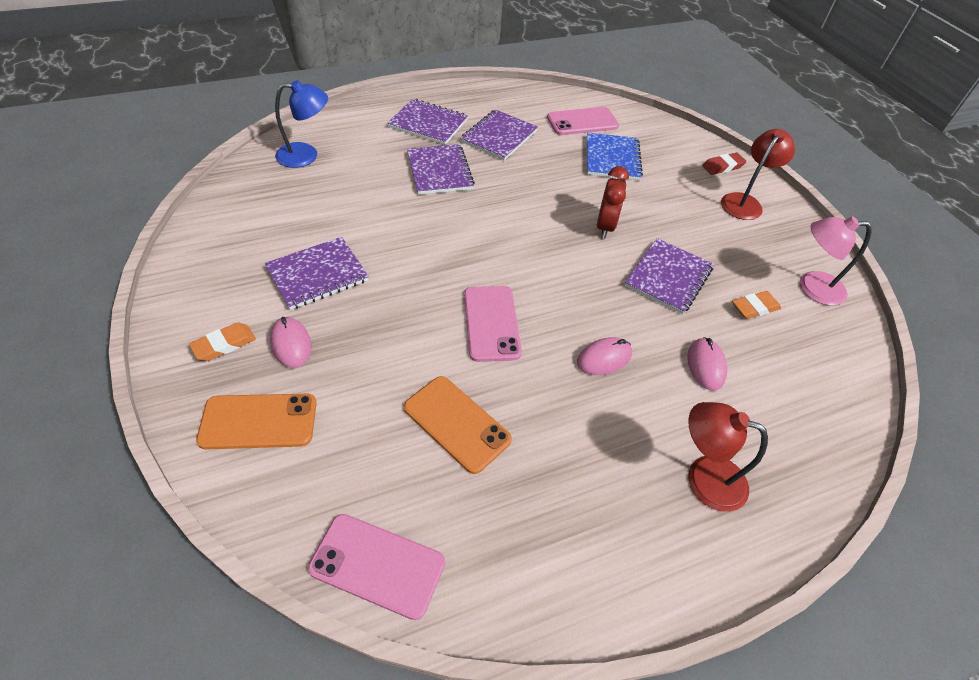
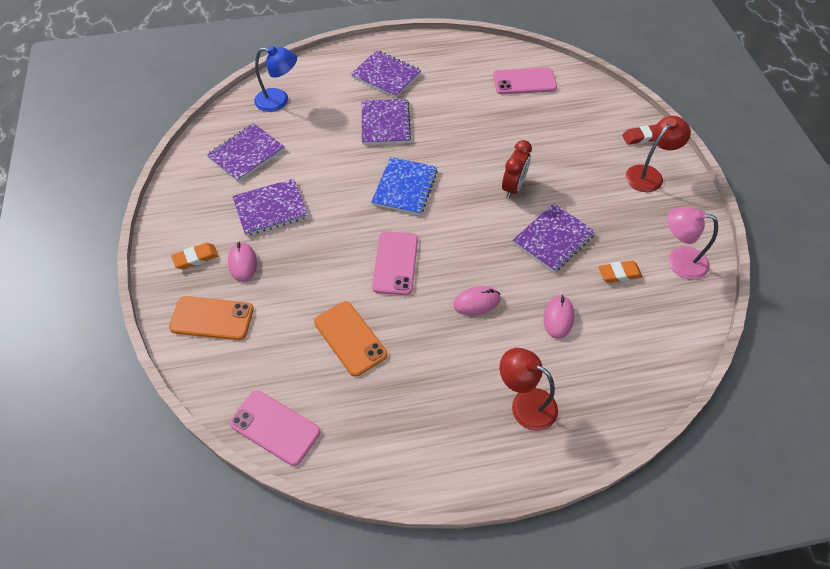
camera: 15 degrees right, 5 degrees up
purple notebook [461,109,538,160] -> purple notebook moved to [206,123,285,182]
blue notebook [587,132,643,180] -> blue notebook moved to [371,157,438,215]

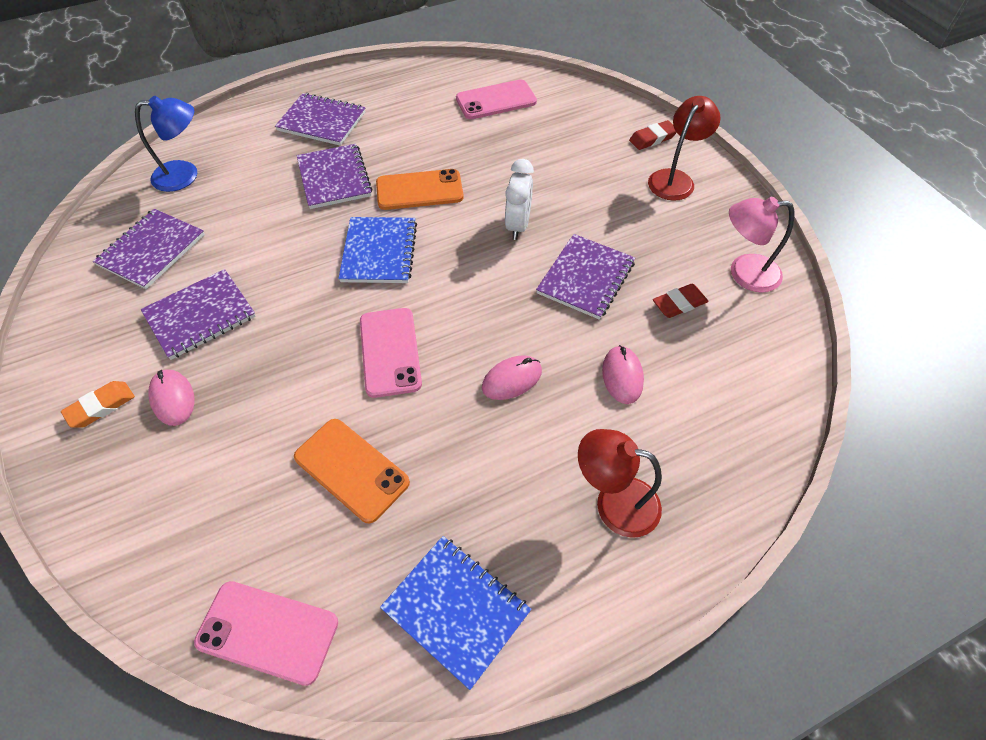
camera: 15 degrees left, 0 degrees up
orange phone [169,296,254,340] -> orange phone moved to [376,169,463,210]
red clock [502,140,532,199] -> white clock [505,159,534,240]
orange eraser [598,261,643,283] -> red eraser [653,284,708,318]
none -> blue notebook [380,536,531,690]

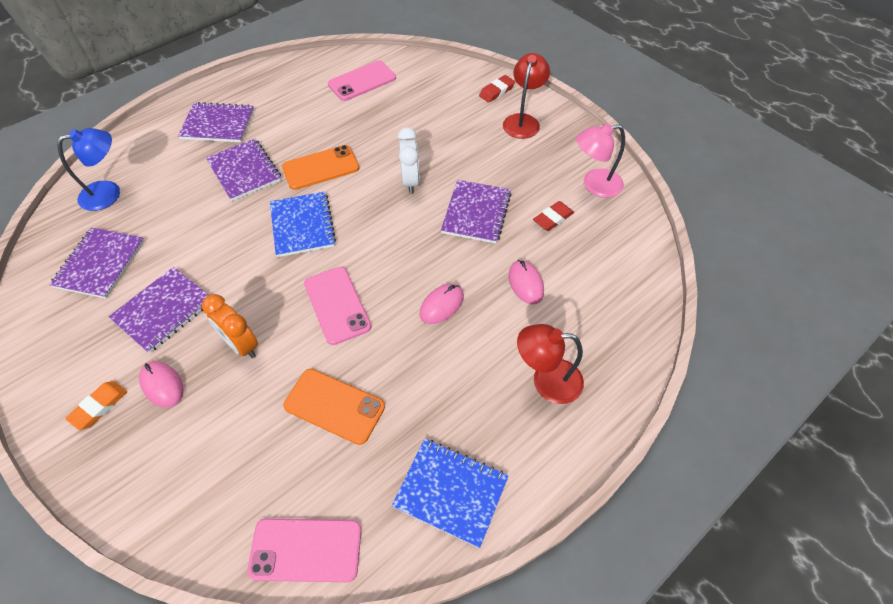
camera: 15 degrees left, 0 degrees up
none -> orange clock [202,294,258,358]

